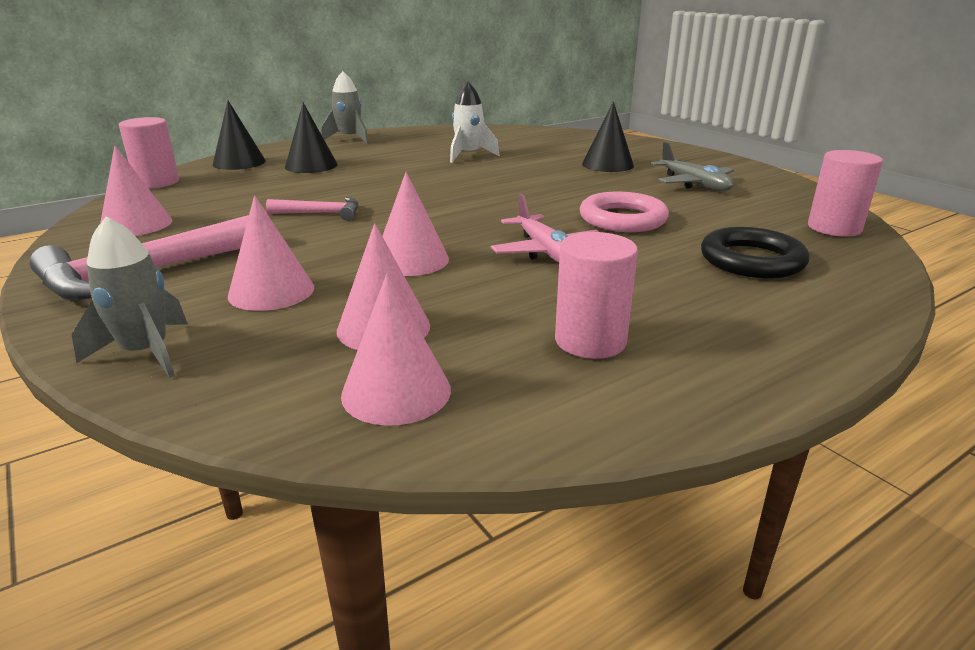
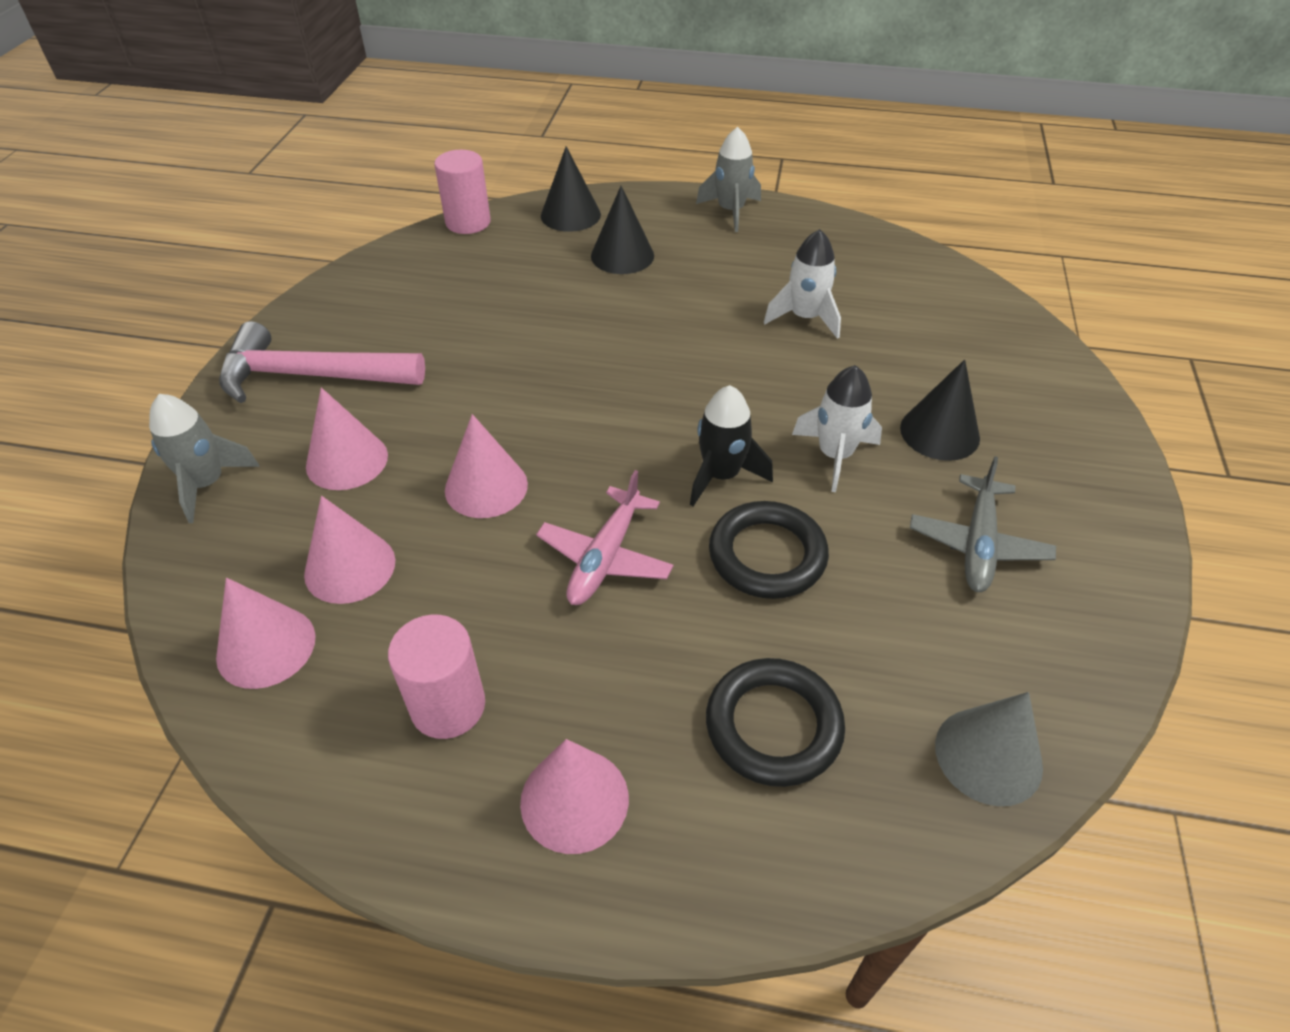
camera: 45 degrees right, 20 degrees up
pink cone [100,145,172,236] -> pink cone moved to [520,739,629,854]
pink hammer [266,197,358,221] -> none
pink ring [580,191,669,232] -> black ring [709,501,829,599]
pink cylinder [808,150,883,237] -> grey cone [935,692,1043,806]
none -> black rocket [690,385,773,507]
none -> white rocket [792,365,882,492]

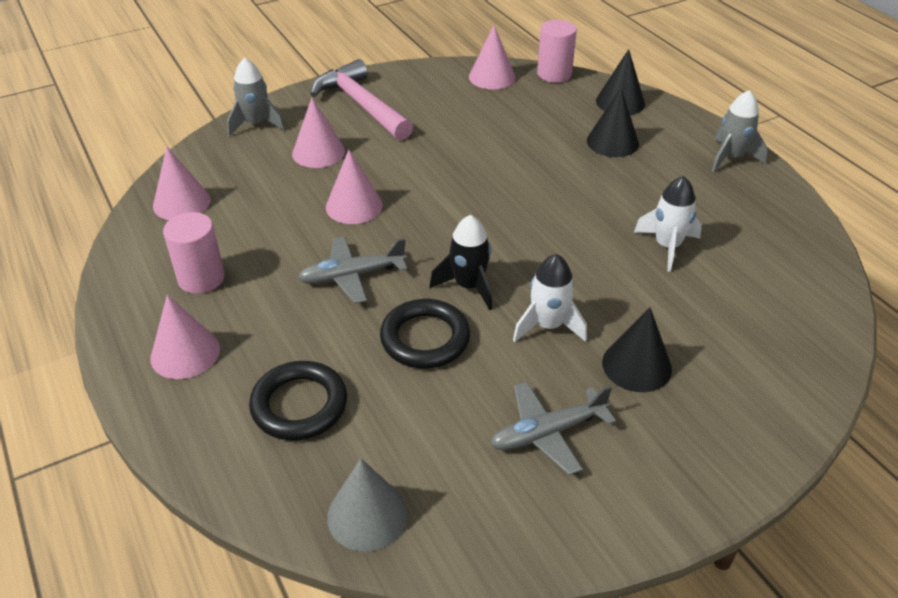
camera: 50 degrees right, 5 degrees down
pink cone [304,496,395,604] -> pink cone moved to [469,25,516,89]
pink plane [536,470,674,605] -> grey plane [298,236,407,304]

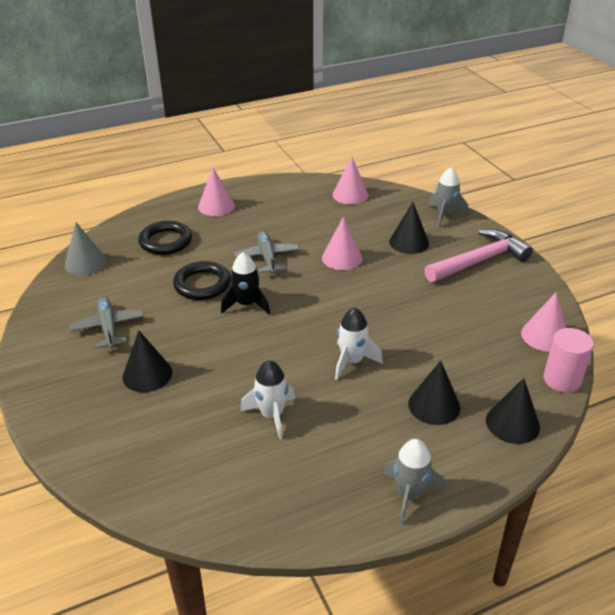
camera: 95 degrees right, 5 degrees down
pink cylinder [163,212,225,294] -> none
pink cone [292,98,345,168] -> black cone [389,202,429,254]
white rocket [513,254,587,342] -> white rocket moved to [335,307,383,380]

